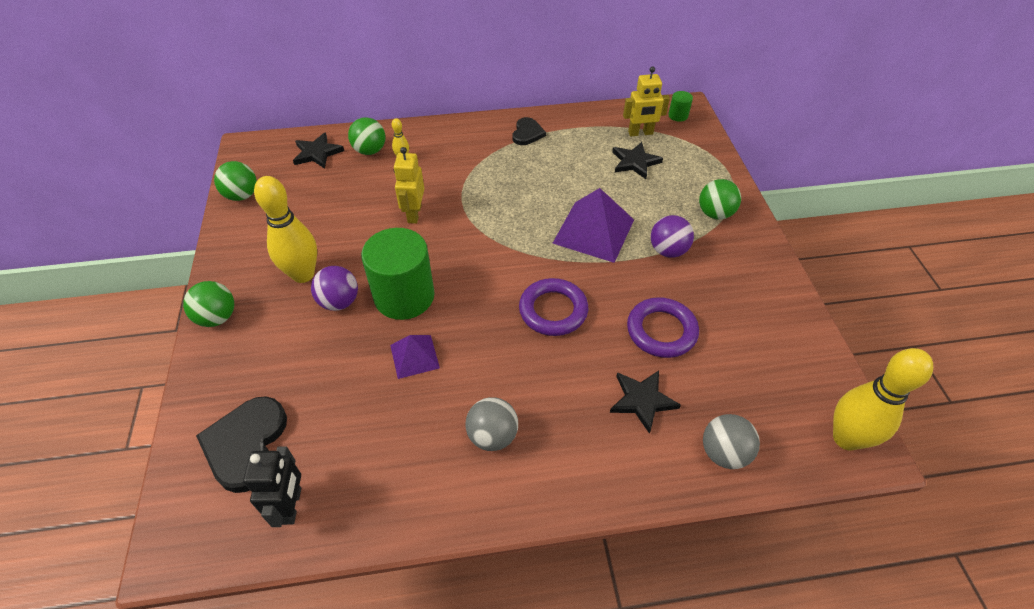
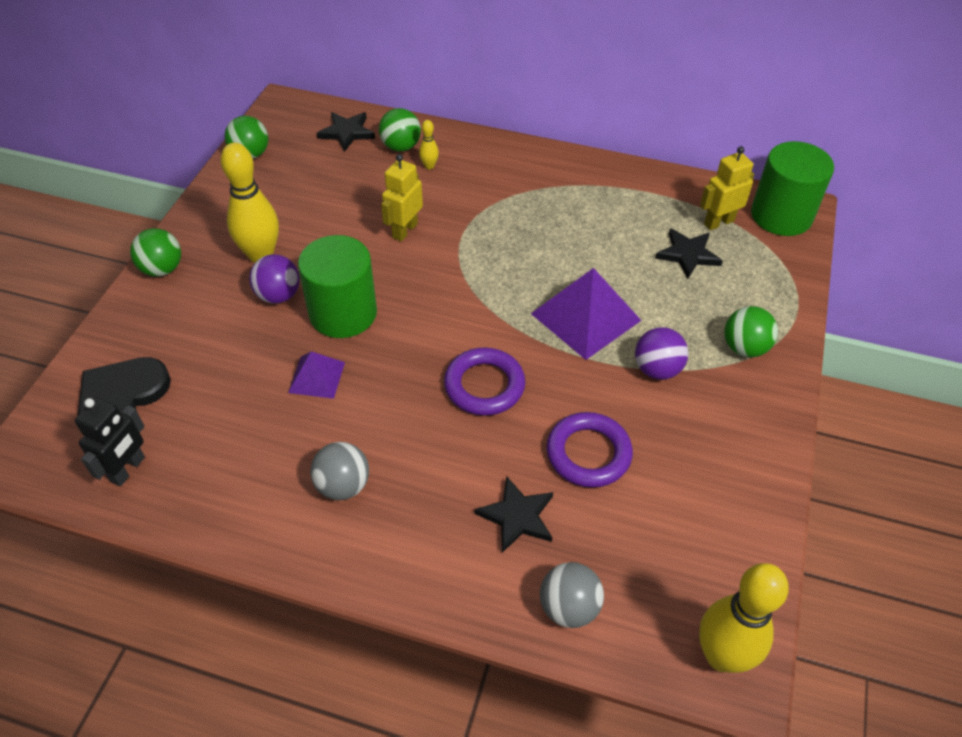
camera: 25 degrees right, 0 degrees up
black heart [512,117,546,145] -> none
yellow robot [623,67,670,136] -> yellow robot turned 135 degrees clockwise [700,146,754,230]
green cylinder [668,91,693,122] -> green cylinder [751,141,834,236], size x2.36

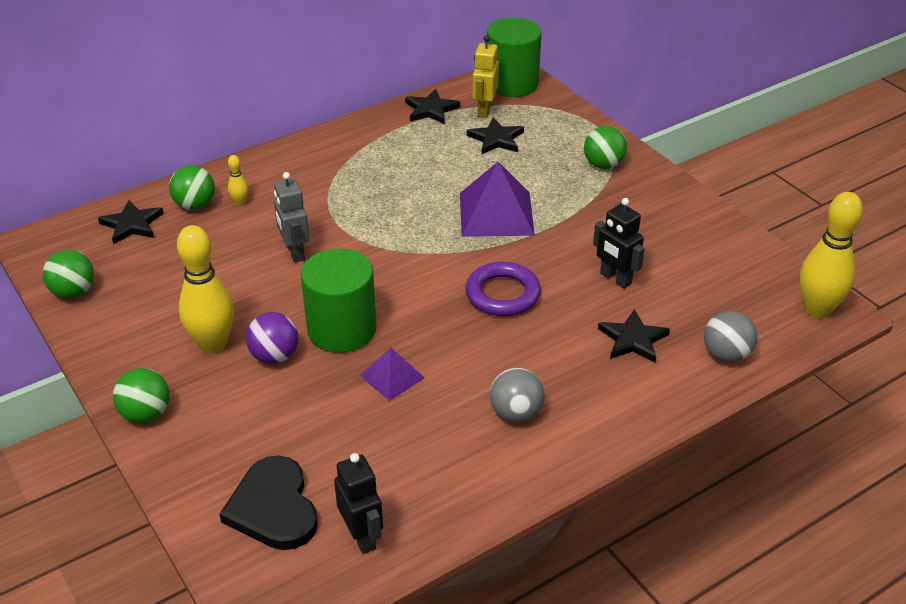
camera: 50 degrees left, 10 degrees down
yellow robot [381,154,423,242] -> grey robot [274,172,309,263]
purple ring [546,412,633,488] -> black robot [593,198,645,289]
purple ball [635,327,688,380] -> none
none -> black star [405,89,460,124]

